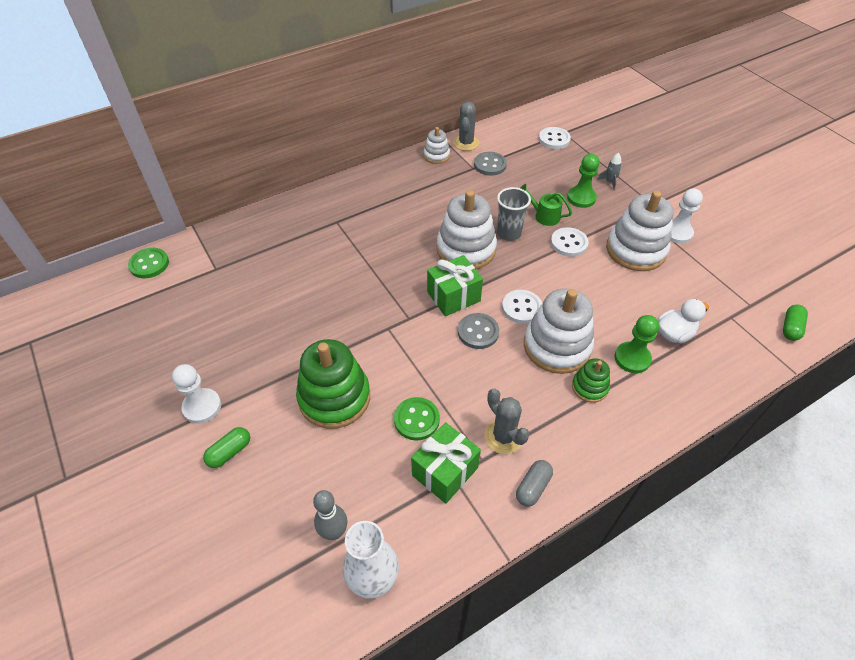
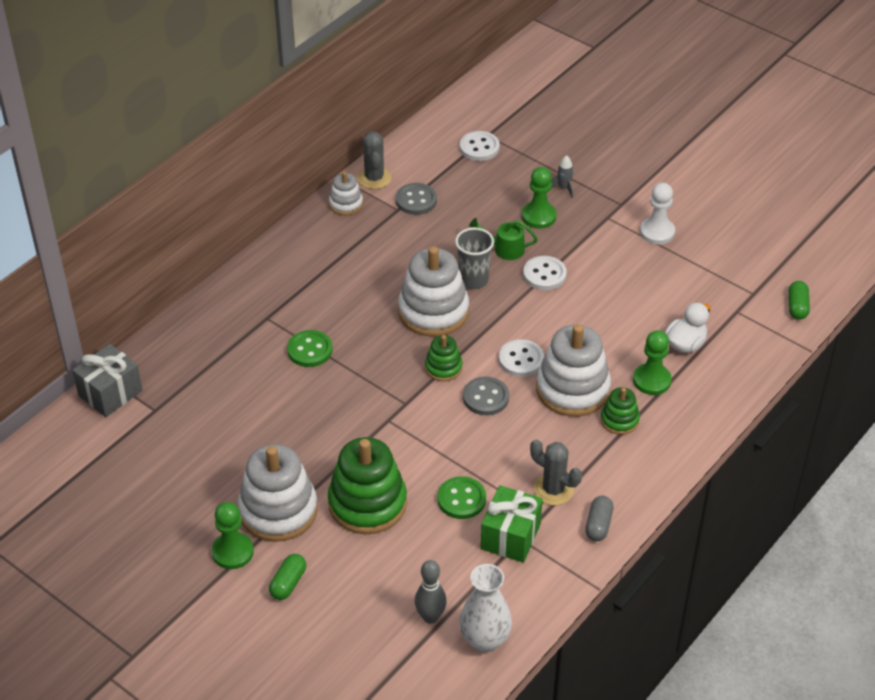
camera: 20 degrees left, 5 degrees down
green button [128,248,169,278] -> green button moved to [287,330,333,367]
white pawn [172,364,221,424] -> green pawn [212,502,254,569]
green gift [427,255,483,316] -> green stacking toy [425,335,462,381]
white stacking toy [606,191,673,271] -> white stacking toy moved to [238,444,318,542]
none -> grey gift [72,344,142,417]

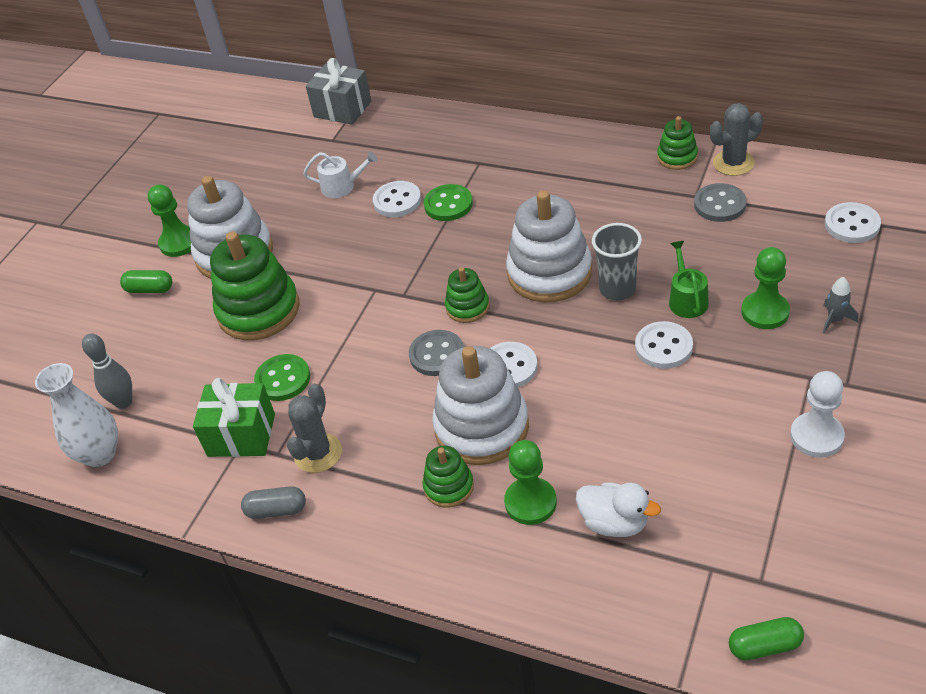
camera: 80 degrees right, 0 degrees up
white stacking toy [329,172,363,215] -> green stacking toy [657,116,698,170]
none -> white watering can [303,151,377,198]
none -> white button [373,181,421,217]

